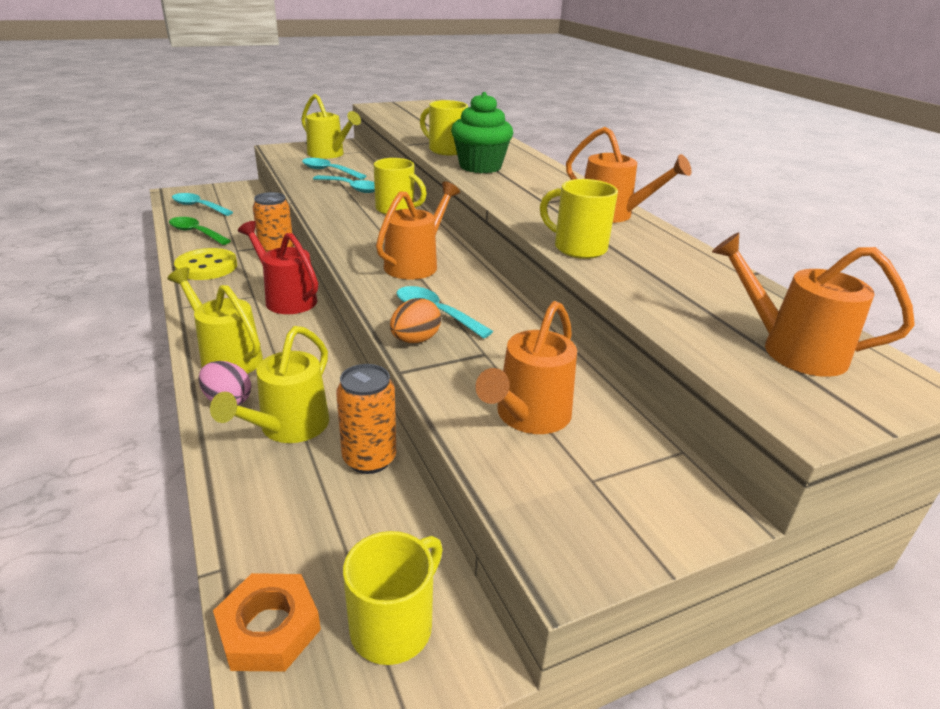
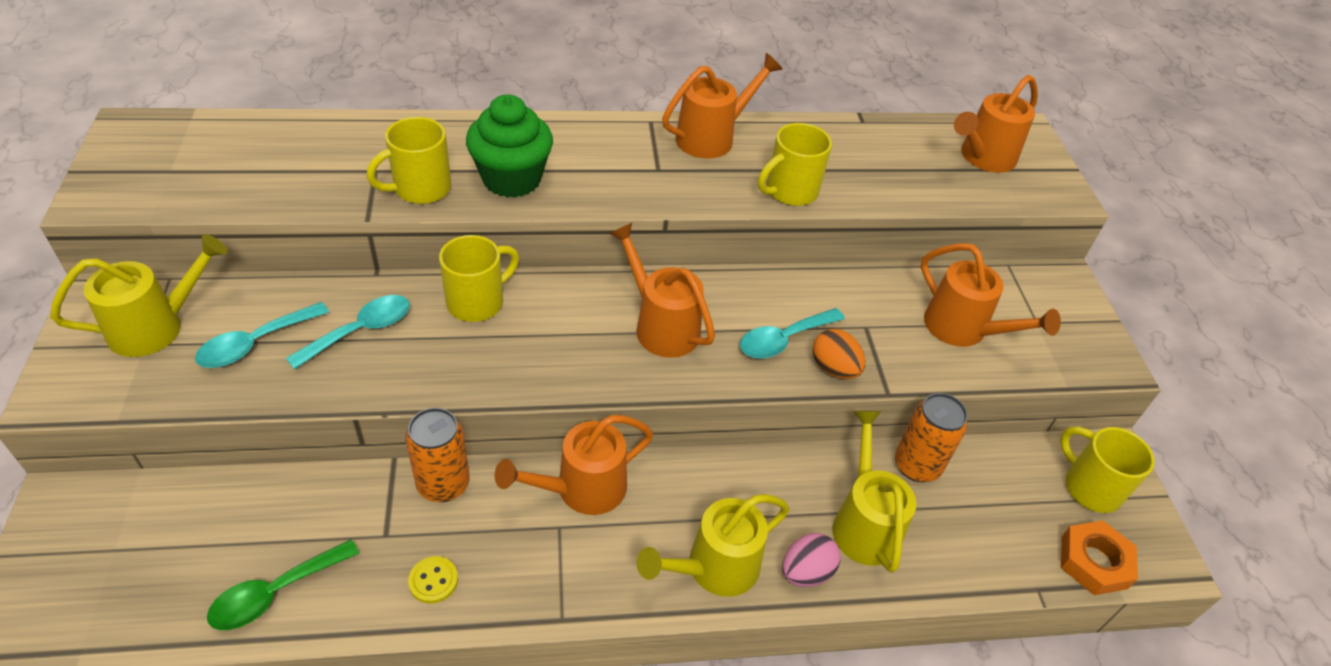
camera: 75 degrees left, 15 degrees up
turquoise spoon [172,193,233,216] -> none
yellow button [174,248,237,280] -> yellow button [408,556,458,604], size x0.51
yellow watering can [210,326,329,443] -> yellow watering can turned 135 degrees counterclockwise [832,411,917,573]
red watering can [238,221,318,314] -> orange watering can [495,415,653,515]

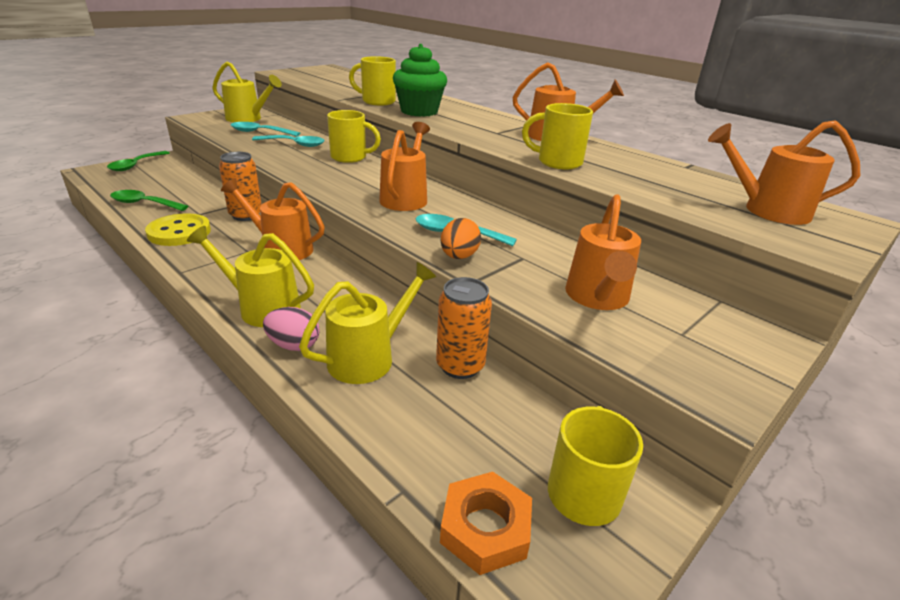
camera: 55 degrees right, 15 degrees down
yellow button [408,556,458,604] -> yellow button [145,213,211,246], size x1.97
none -> green spoon [107,151,170,171]

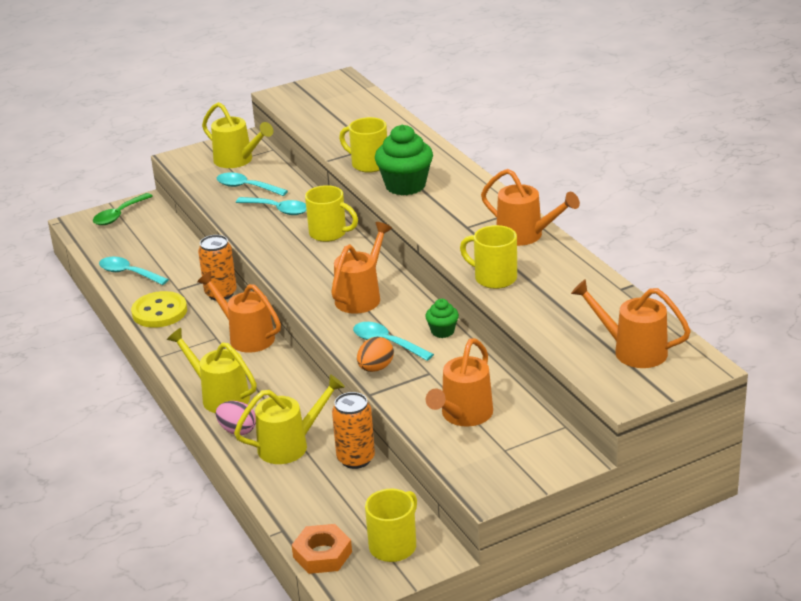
camera: 20 degrees right, 0 degrees up
green spoon [110,190,188,211] -> turquoise spoon [99,257,169,285]
none -> green cupcake [425,299,459,338]

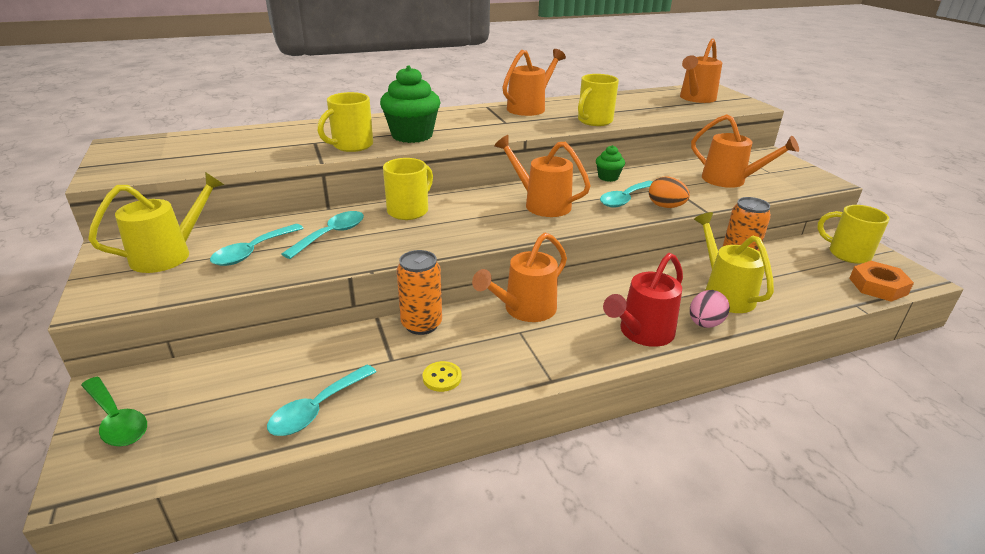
camera: 85 degrees left, 0 degrees up
yellow button [131,291,187,328] -> yellow button [423,361,462,392], size x0.51
yellow watering can [167,328,257,413] -> red watering can [603,253,683,347]

